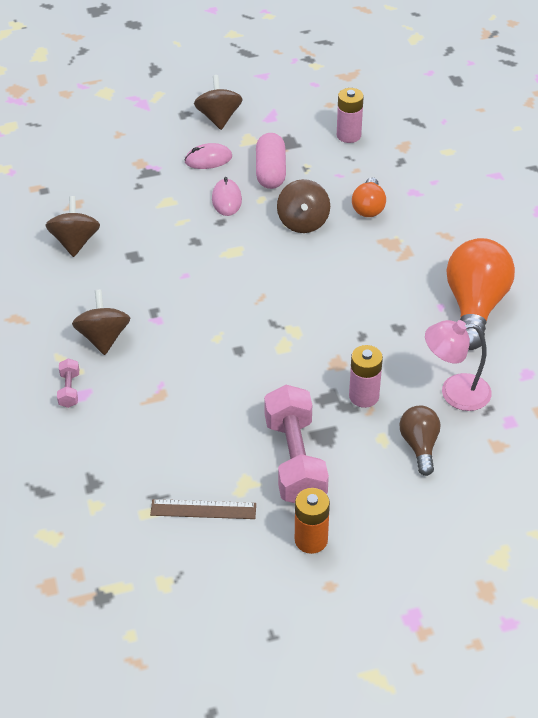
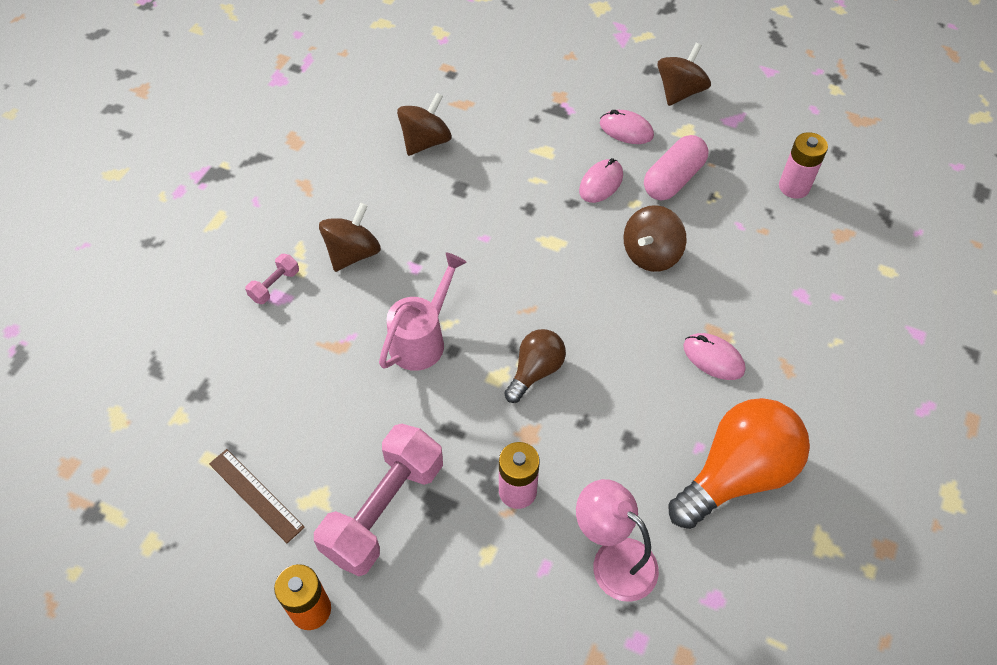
camera: 40 degrees right, 10 degrees up
orange light bulb [352,177,386,217] -> none
brown light bulb [400,406,441,476] -> brown light bulb moved to [504,329,566,403]
none -> pink watering can [379,252,467,371]
none -> pink mouse [683,333,745,380]

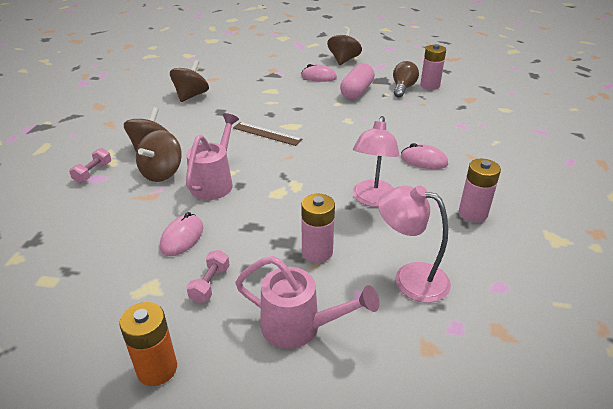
camera: 15 degrees left, 20 degrees down
brown ruler [209,449,305,543] -> brown ruler moved to [233,122,302,146]
pink dumbbell [314,424,443,576] -> pink dumbbell [186,250,230,303], size x0.44
brown light bulb [504,329,566,403] -> brown light bulb moved to [393,61,419,98]
pink mouse [579,158,623,203] -> pink mouse moved to [160,212,203,256]
brown spinning top [623,205,687,272] -> brown spinning top moved to [136,130,182,182]
orange light bulb [668,398,810,529] -> pink battery [459,159,501,222]
none -> pink watering can [235,256,380,349]
none -> pink lamp [353,116,400,207]

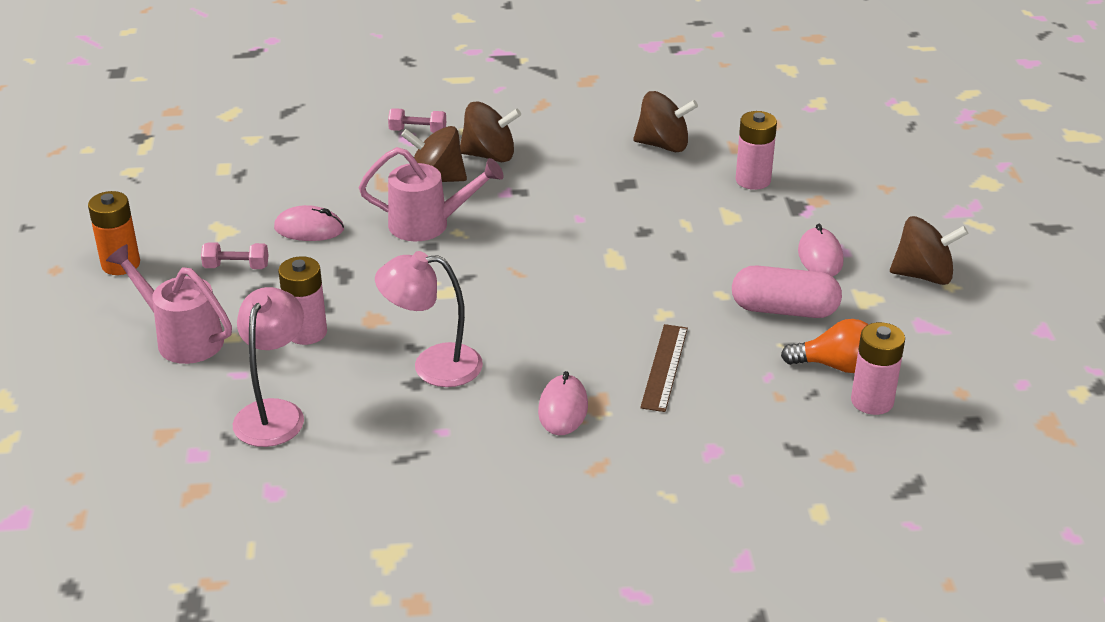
camera: 75 degrees right, 0 degrees up
brown ruler [233,122,302,146] -> brown ruler moved to [640,324,688,412]
pink watering can [235,256,380,349] -> pink watering can turned 120 degrees clockwise [106,244,232,364]
brown light bulb [393,61,419,98] -> orange light bulb [781,319,869,373]
pink battery [459,159,501,222] -> pink battery moved to [736,111,777,190]

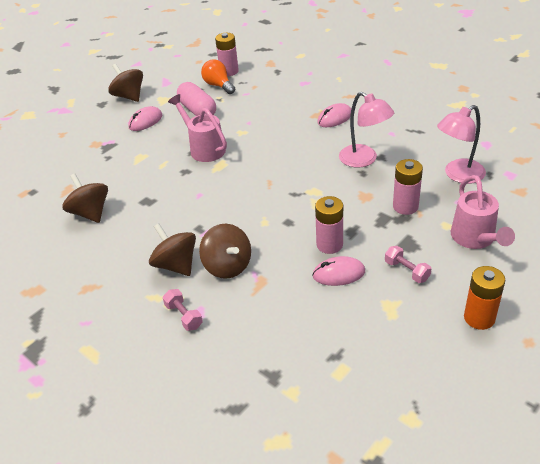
camera: 130 degrees left, 5 degrees up
pink mouse [274,205,344,241] -> pink mouse turned 60 degrees counterclockwise [312,256,365,286]
pink watering can [359,147,504,241] -> pink watering can moved to [168,94,227,162]
brown ruler [640,324,688,412] -> none
pink battery [736,111,777,190] -> pink battery moved to [315,196,343,254]

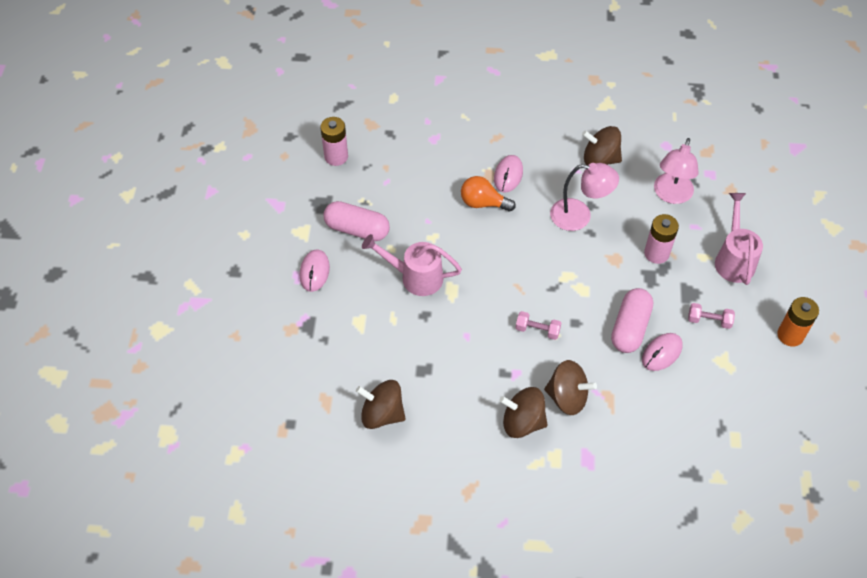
camera: 40 degrees left, 15 degrees up
brown spinning top [108,64,143,102] -> brown spinning top moved to [582,126,622,165]
pink dumbbell [163,289,203,331] -> pink dumbbell moved to [516,311,561,340]
orange light bulb [201,59,235,94] -> orange light bulb moved to [461,176,516,212]
pink battery [315,196,343,254] -> pink capsule [611,288,653,353]
pink watering can [451,175,515,249] -> pink watering can turned 135 degrees counterclockwise [715,193,763,285]

